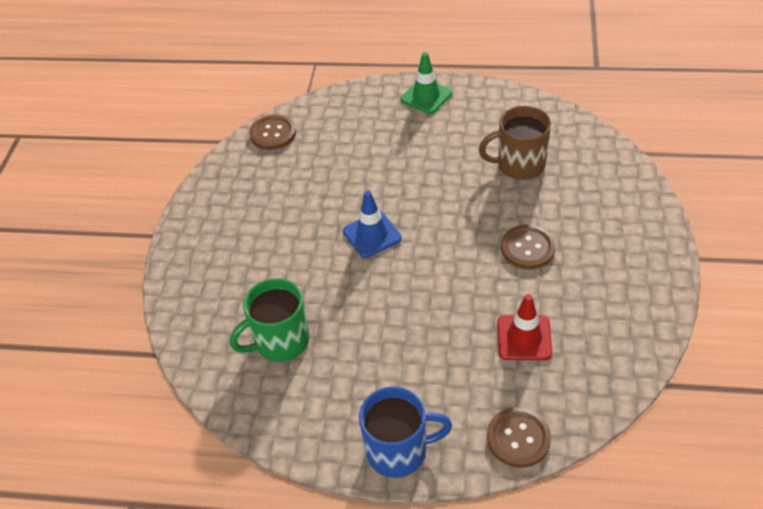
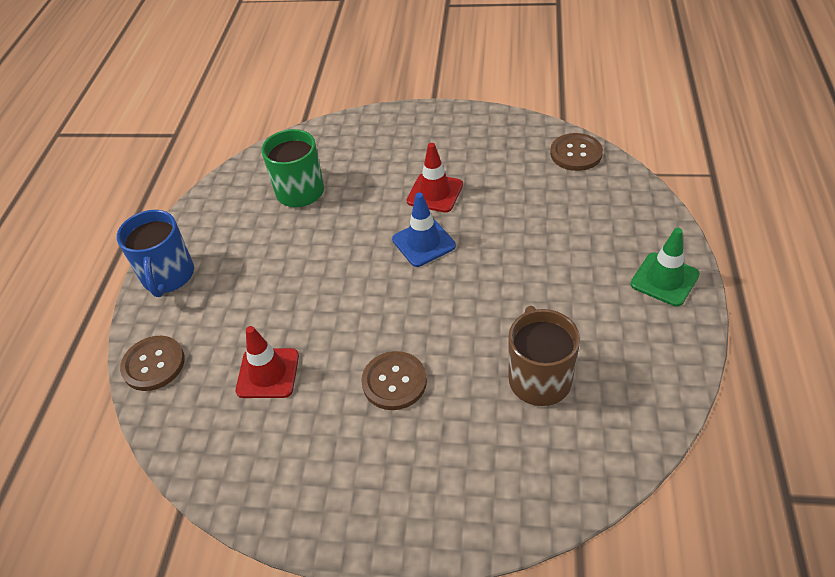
camera: 90 degrees right, 0 degrees up
none -> red traffic cone [407,143,463,213]

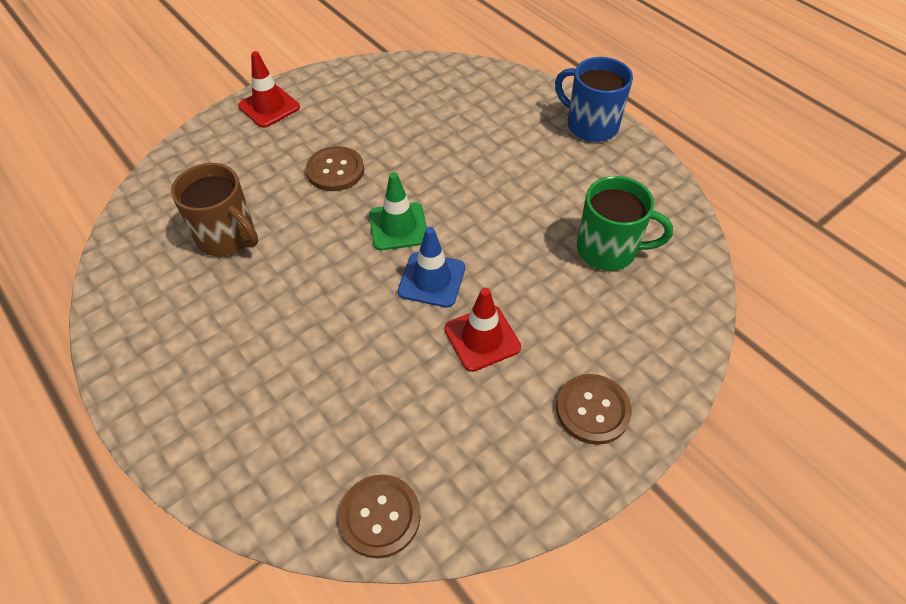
camera: 130 degrees right, 5 degrees up
brown button [120,336,185,391] -> brown button moved to [556,374,632,445]
red traffic cone [236,326,299,398] -> red traffic cone moved to [238,51,300,128]
green traffic cone [631,228,700,306] -> green traffic cone moved to [369,172,427,250]

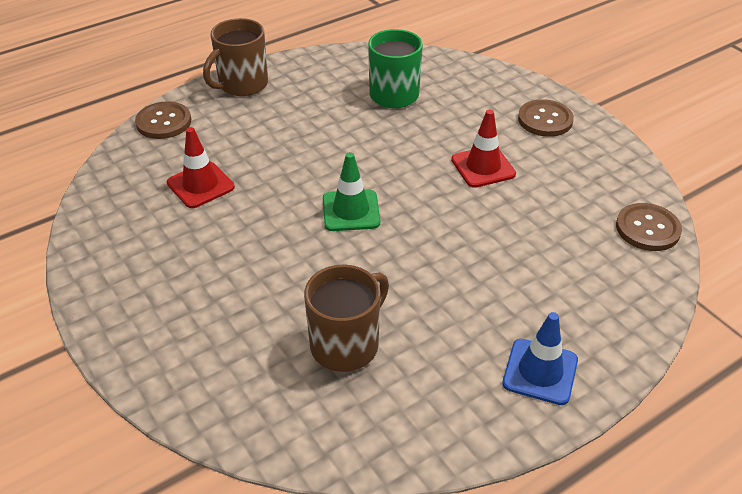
camera: 85 degrees left, 10 degrees down
red traffic cone [238,51,300,128] -> red traffic cone moved to [167,127,235,208]
brown button [306,146,364,191] -> brown button moved to [135,101,191,139]
blue traffic cone [398,227,465,307] -> blue traffic cone moved to [502,312,578,405]
blue mug [555,57,633,142] -> brown mug [203,18,268,96]

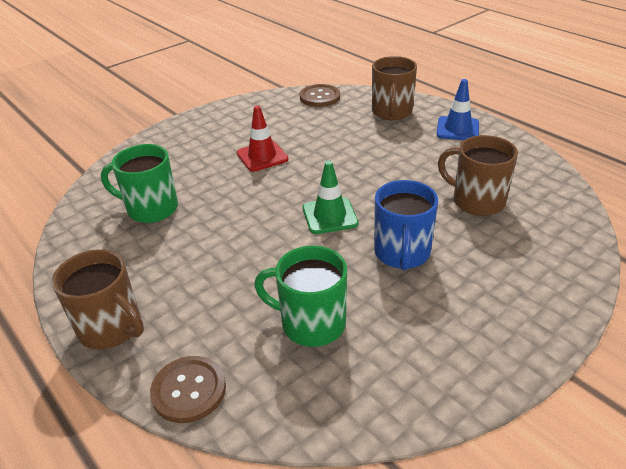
camera: 95 degrees left, 5 degrees down
red traffic cone [167,127,235,208] -> green mug [254,245,347,347]
brown button [518,99,574,137] -> none
none -> brown mug [372,56,417,120]
none -> blue mug [374,180,438,270]

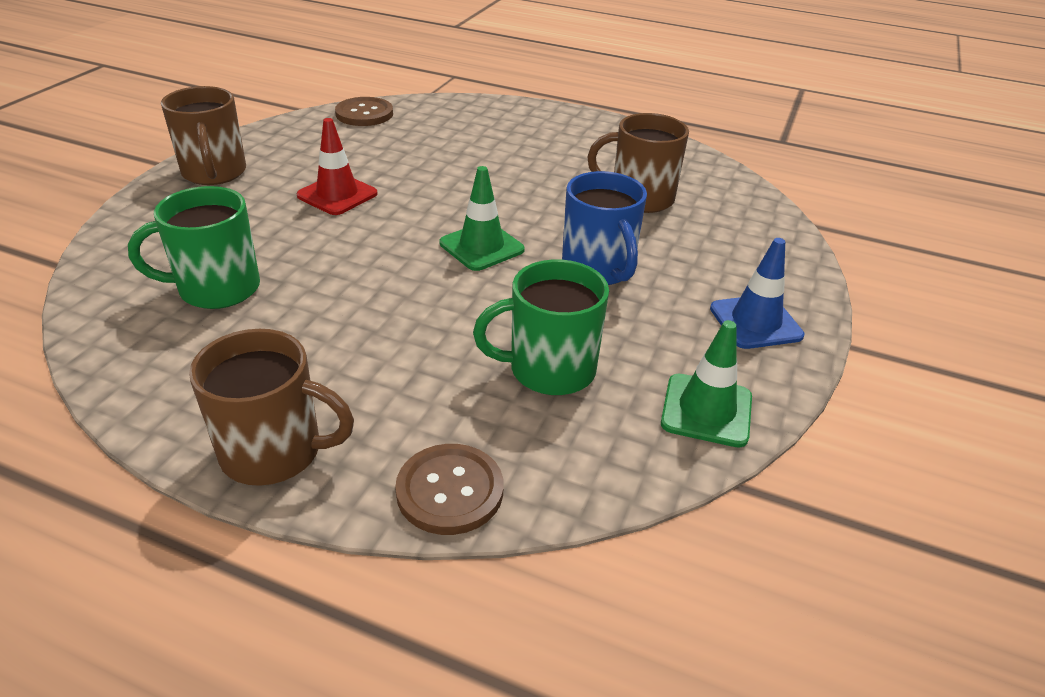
camera: 30 degrees left, 0 degrees up
brown mug [372,56,417,120] -> brown mug moved to [161,86,246,185]
blue traffic cone [437,79,479,140] -> blue traffic cone moved to [710,238,805,349]
none -> green traffic cone [661,320,752,448]

